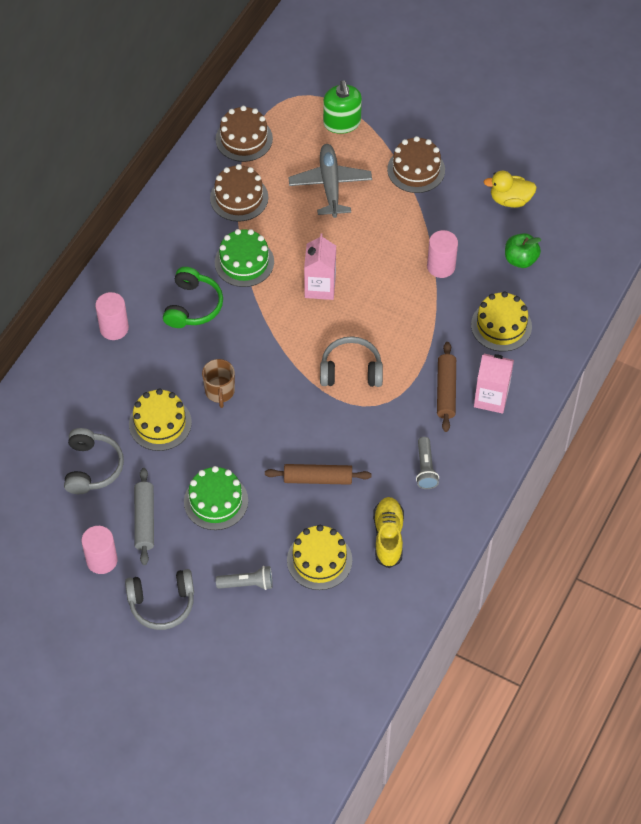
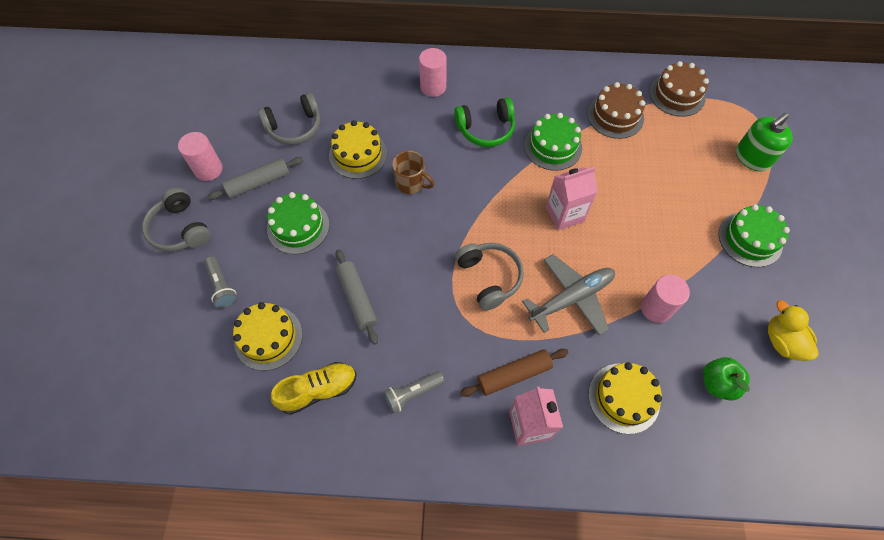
camera: 65 degrees right, 5 degrees up
brown mug [202,359,235,408] -> brown mug turned 120 degrees counterclockwise [392,151,434,194]
brown rolling pin [265,464,372,485] -> grey rolling pin [336,249,378,345]
grey plane [288,144,372,218] -> grey plane moved to [522,254,615,335]
brown cake [387,136,445,193] -> green cake [719,204,790,267]

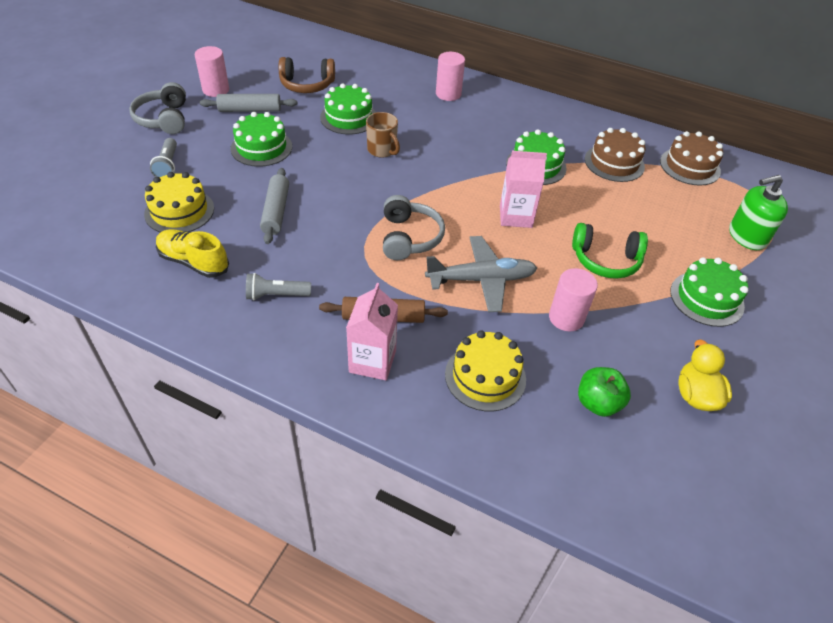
camera: 20 degrees right, 15 degrees down
grey headphones [258,93,320,145] -> brown headphones [278,57,335,93]
yellow shoe [271,362,357,415] -> yellow shoe turned 150 degrees counterclockwise [156,229,229,278]
yellow cake [329,120,387,179] -> green cake [320,83,376,135]
green headphones [454,97,515,147] -> green headphones moved to [572,223,648,279]

